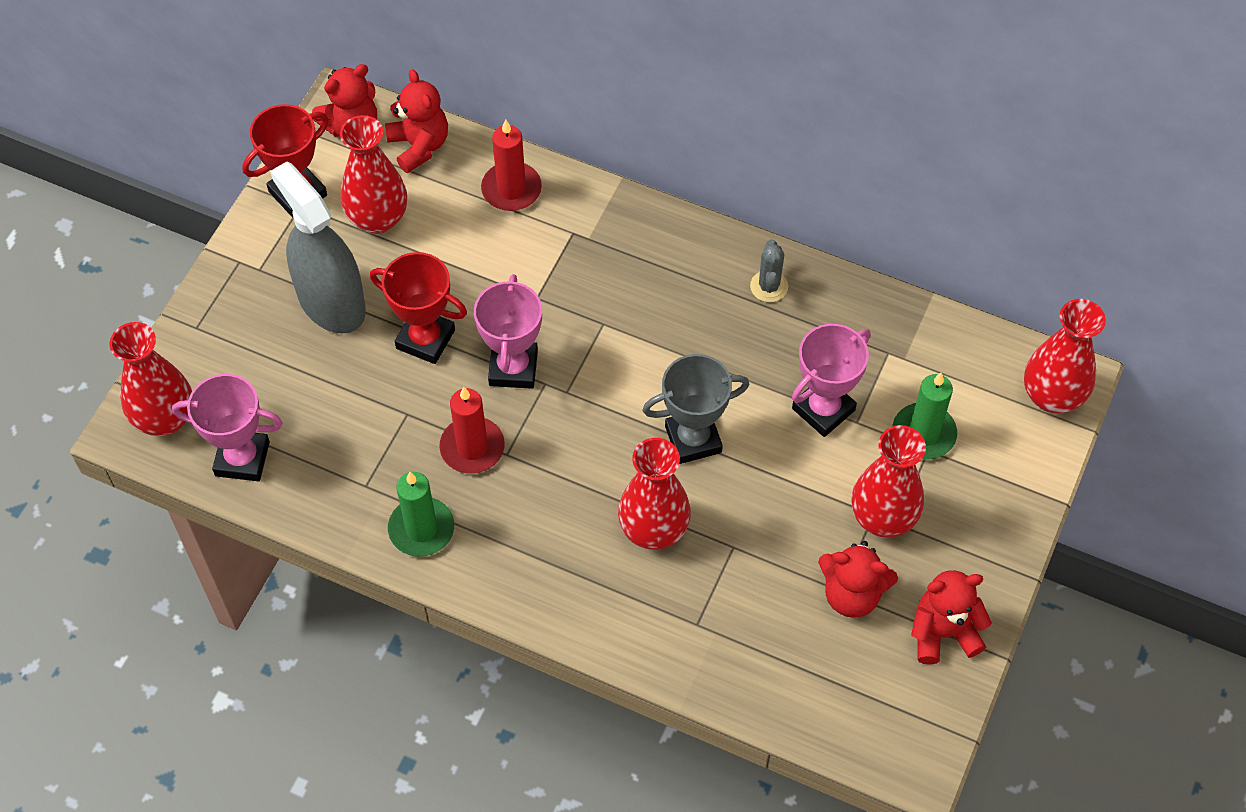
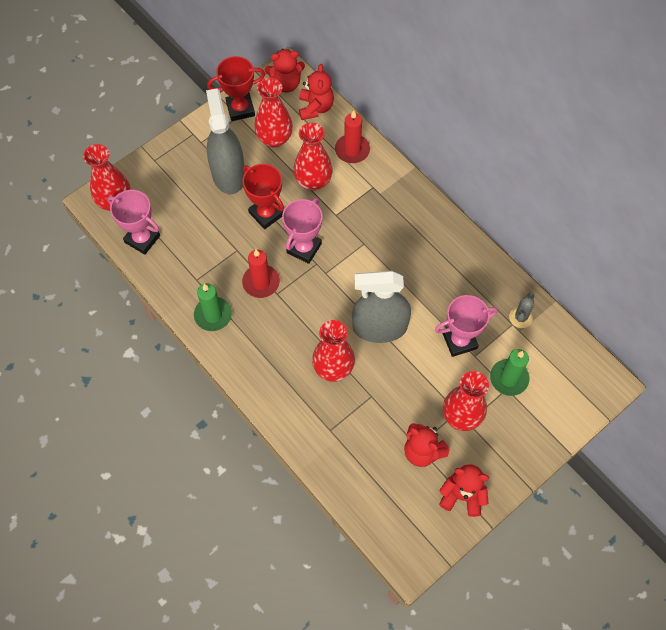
camera: 25 degrees right, 5 degrees up
grey trophy [642,354,750,464] -> grey spray bottle [352,271,411,343]
grey cactus [750,239,788,302] -> grey cactus moved to [509,293,534,328]
red vase [1024,299,1106,413] -> red vase moved to [293,123,333,191]

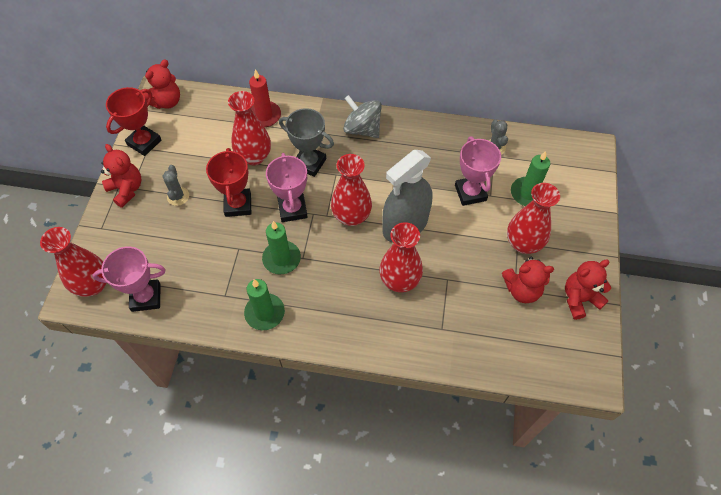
camera: 40 degrees left, 5 degrees down
grey spray bottle [206,89,245,194] -> grey cactus [162,165,189,206]
red trophy [242,164,284,229] -> red trophy turned 75 degrees clockwise [206,148,251,217]
red candle [242,249,280,298] -> green candle [262,221,301,274]
red vase [254,78,293,148] -> red vase moved to [331,154,372,226]
red teddy bear [299,64,334,120] -> red teddy bear moved to [101,144,142,208]
pink trophy [435,295,498,357] -> pink trophy turned 45 degrees counterclockwise [455,136,501,206]
none -> grey trophy [279,108,334,177]
none -> grey spinning top [343,95,382,138]

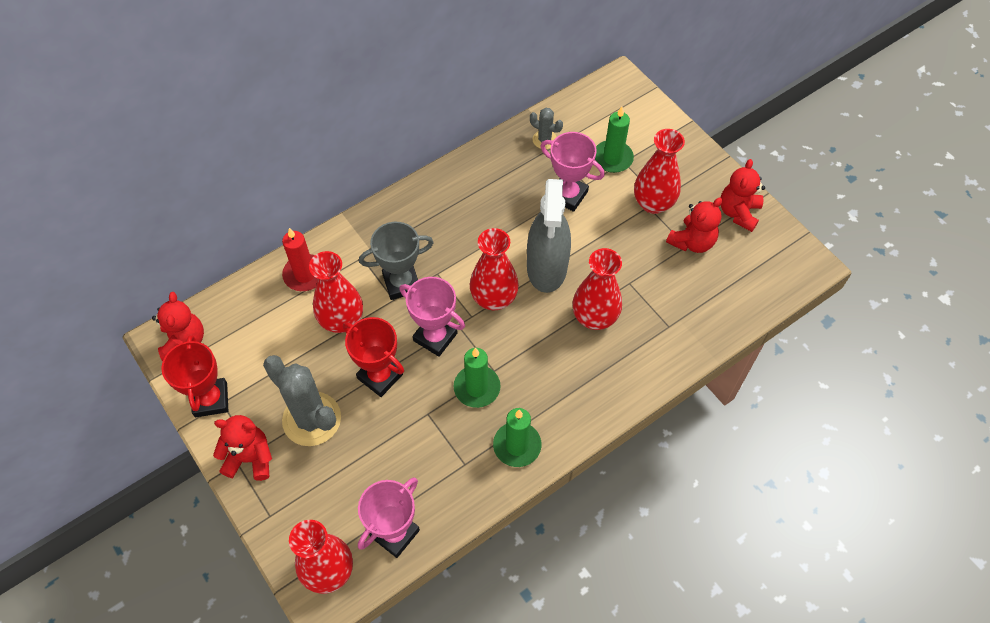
camera: 45 degrees left, 0 degrees up
grey cactus [162,165,189,206] -> grey cactus [263,355,341,446], size x2.01
grey spinning top [343,95,382,138] -> none

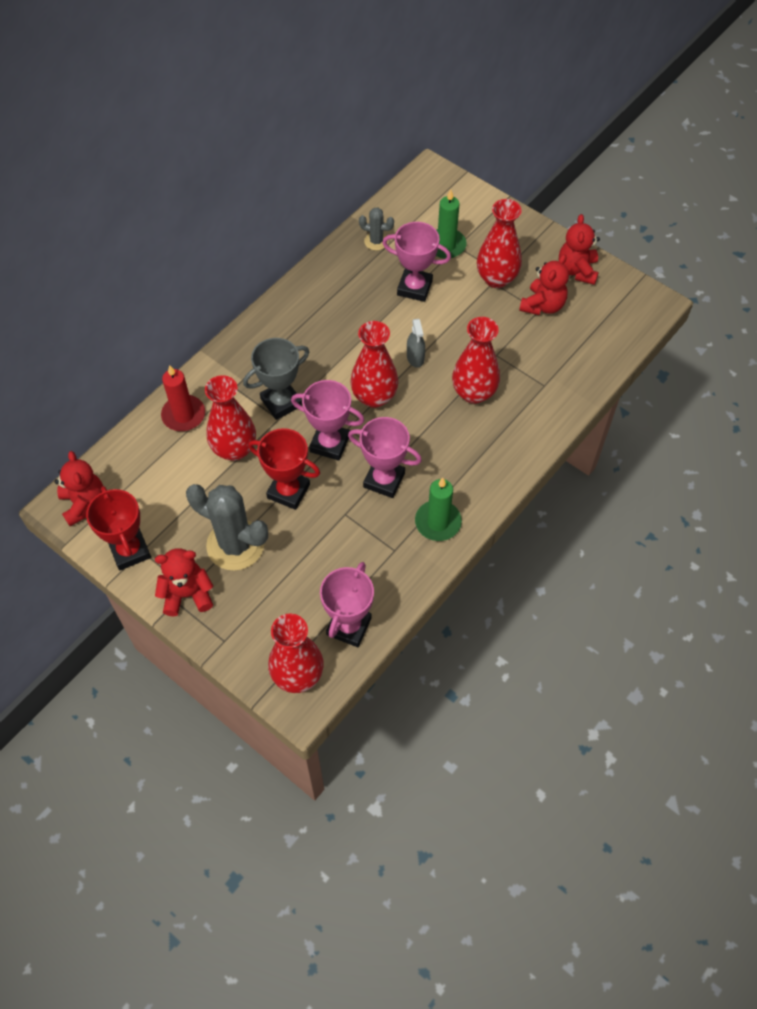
camera: 15 degrees left, 0 degrees up
green candle [453,348,501,408] -> pink trophy [348,417,422,498]
grey spray bottle [527,179,571,293] -> grey spray bottle [407,319,425,368], size x0.43

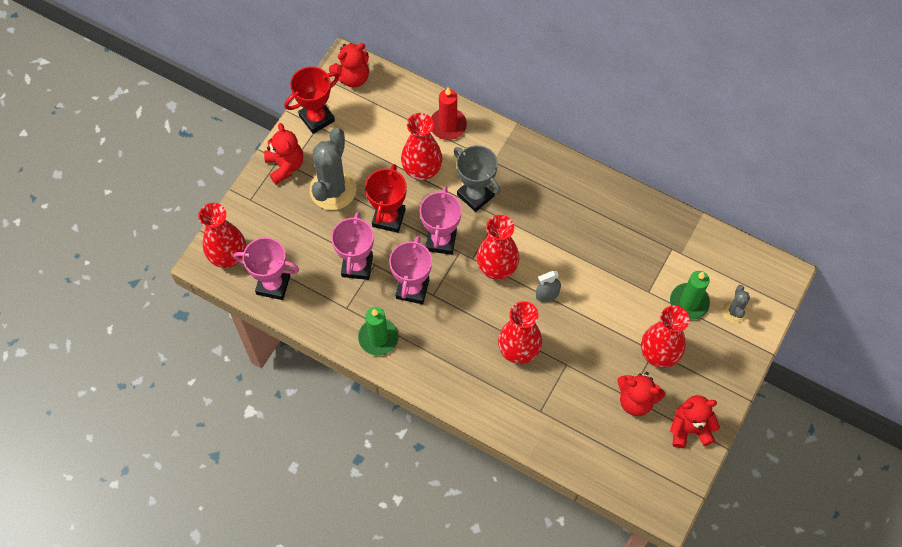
camera: 80 degrees right, 5 degrees up
grey cactus [359,207,394,251] -> grey cactus moved to [722,285,750,323]
pink trophy [382,222,451,302] -> pink trophy moved to [331,212,374,280]

